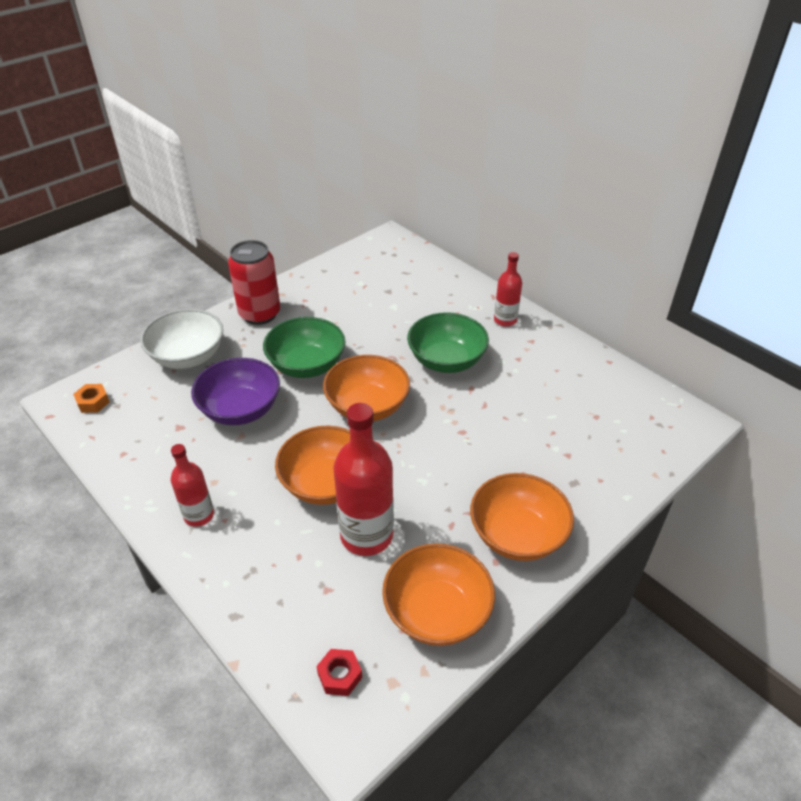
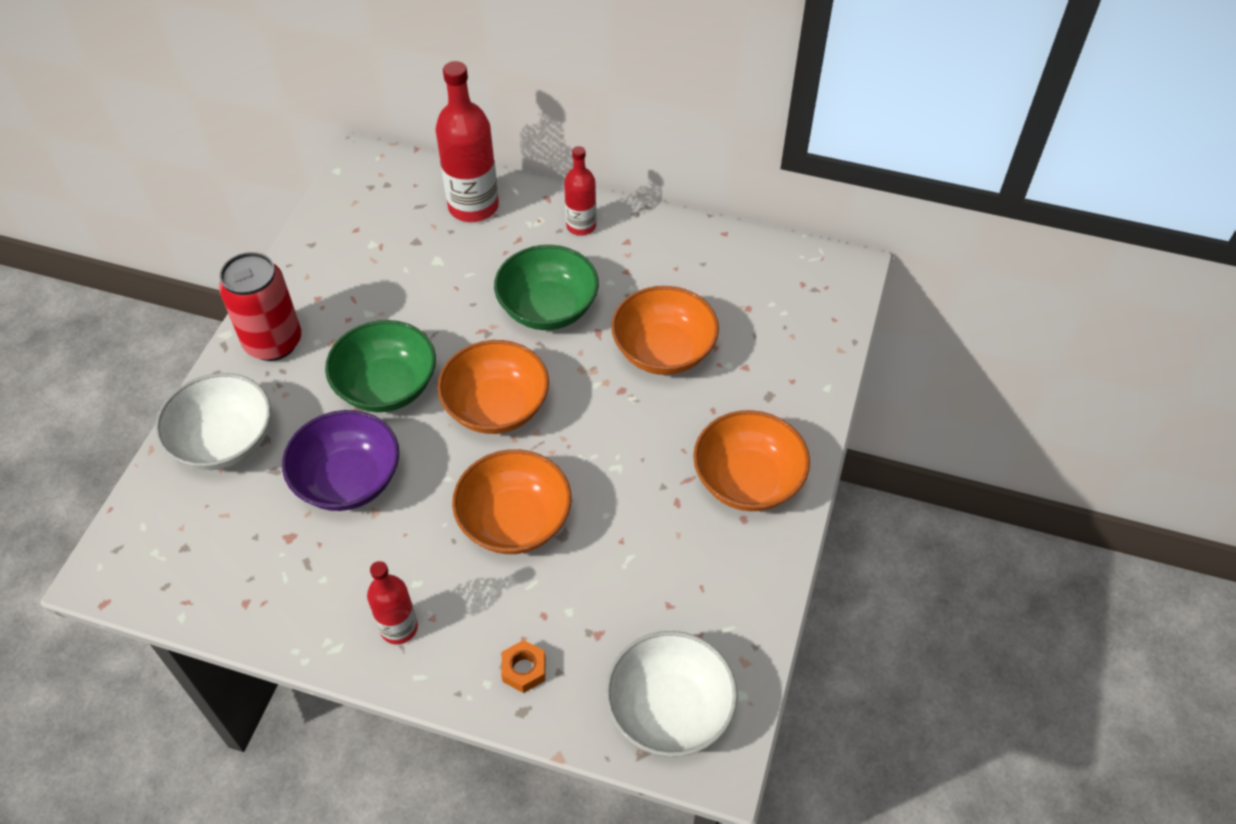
camera: 30 degrees left, 10 degrees up
orange nut [73,384,110,413] -> orange nut moved to [501,640,546,693]
red nut [316,649,362,696] -> white bowl [606,631,738,757]
red bottle [333,403,394,556] -> red bottle moved to [435,61,499,222]
orange bowl [382,543,495,646] -> orange bowl moved to [611,286,719,375]

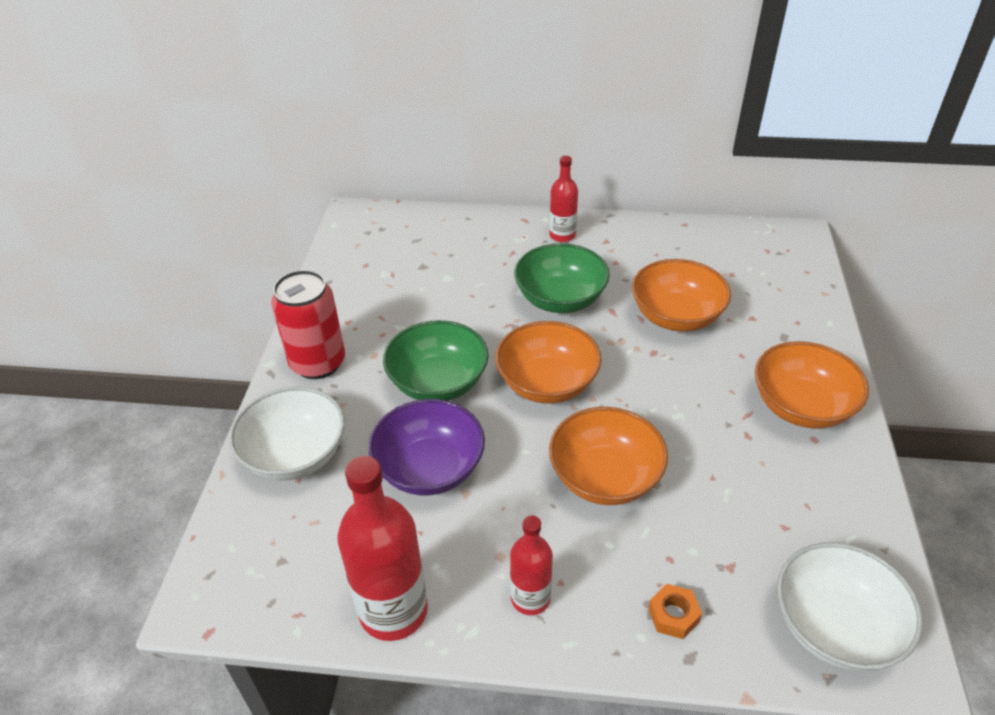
camera: 10 degrees left, 10 degrees down
red bottle [435,61,499,222] -> red bottle moved to [337,456,428,641]

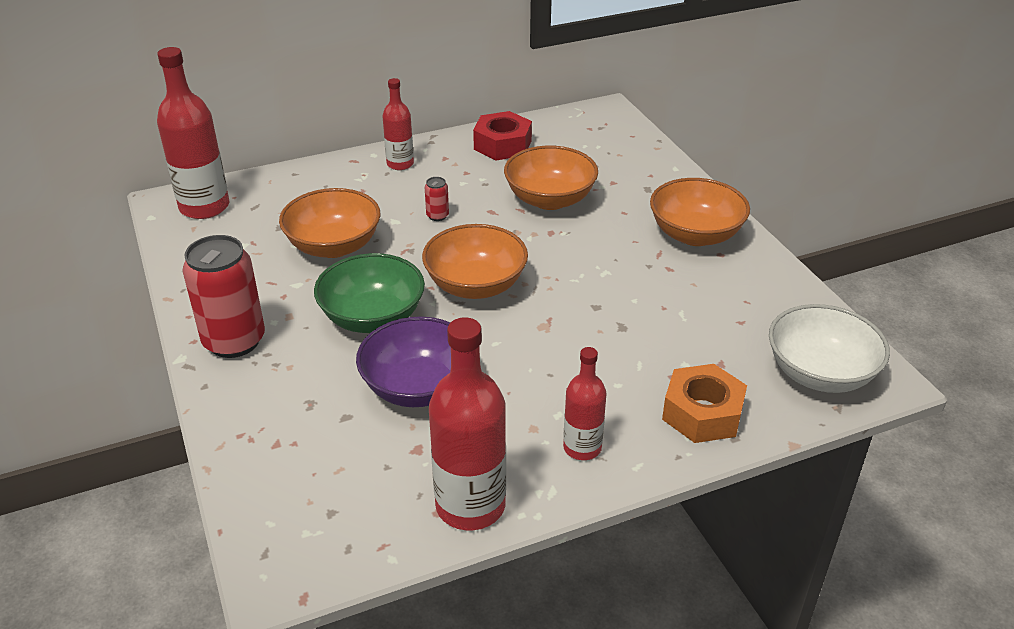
camera: 30 degrees left, 5 degrees down
white bowl [229,387,345,481] -> none
green bowl [514,243,610,313] -> red can [425,177,449,221]
orange bowl [549,407,668,505] -> orange bowl moved to [279,188,380,258]
orange nut [648,584,702,639] -> orange nut [662,364,747,443], size x1.81
none -> red bottle [157,47,229,219]
none -> red nut [473,111,532,160]

